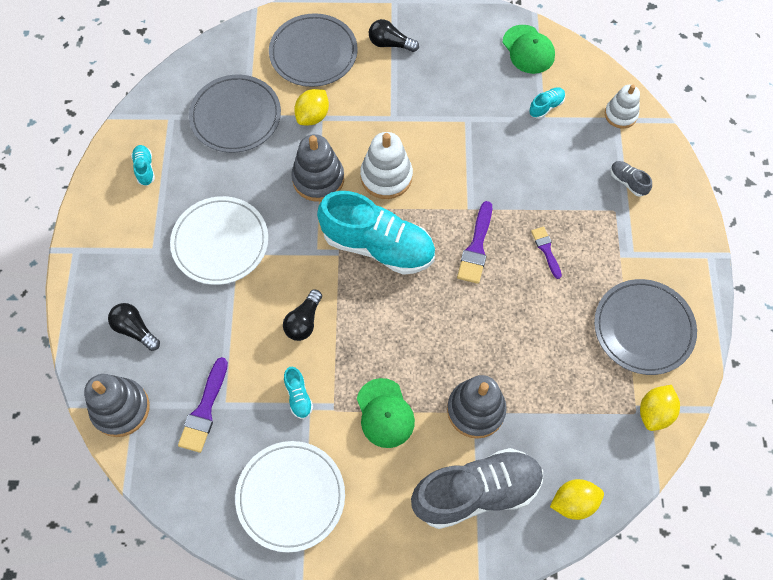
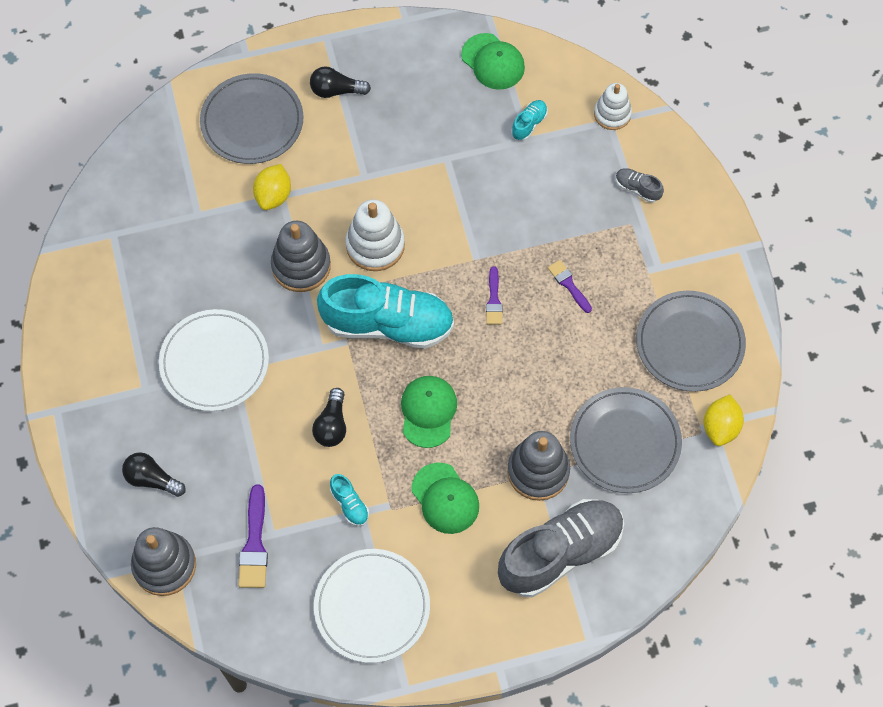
camera: 15 degrees left, 0 degrees up
turquoise shoe [131,145,155,186] -> none
grey plate [189,75,281,153] -> grey plate moved to [570,387,682,493]
purple brush [457,201,492,284] -> purple brush [486,266,503,324], size x0.63
yellow lemon [550,479,604,520] -> none
none -> green cap [401,376,457,448]

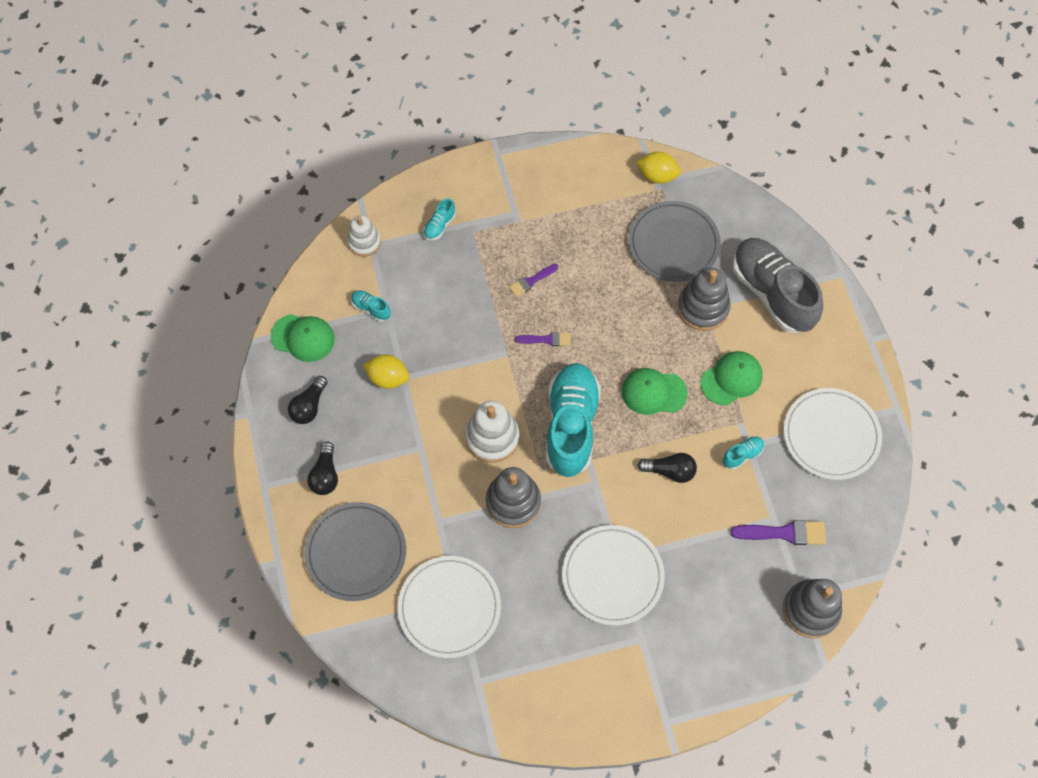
camera: 90 degrees left, 0 degrees up
black light bulb [122,452,186,497] -> black light bulb moved to [288,376,327,424]
yellow lemon [253,164,291,210] -> yellow lemon moved to [363,354,409,389]
green cap [461,33,525,90] -> green cap turned 60 degrees clockwise [271,314,335,362]
grey shoe [616,168,664,203] -> turquoise shoe [423,198,456,240]
grey plate [636,291,746,392] -> none
none -> white plate [398,556,501,658]

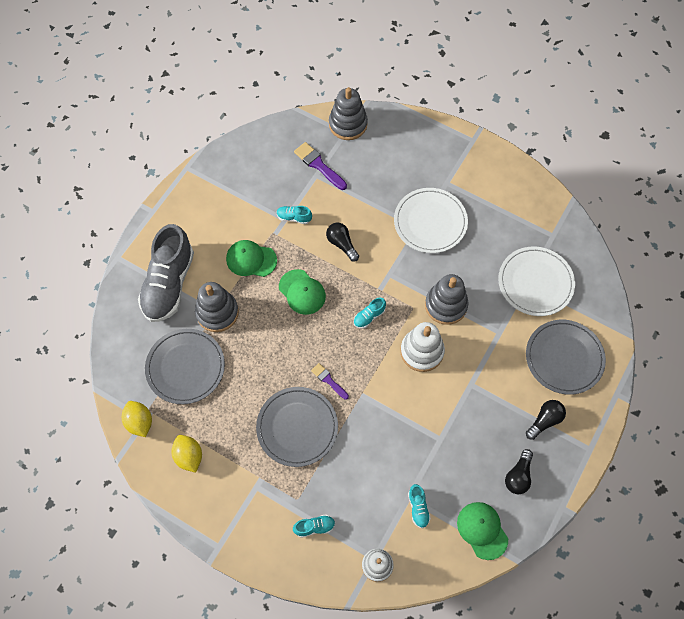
camera: 135 degrees left, 0 degrees up
black light bulb [288,376,327,424] -> black light bulb turned 135 degrees clockwise [505,449,533,494]
yellow lemon [363,354,409,389] -> yellow lemon moved to [172,435,202,473]
purple brush [509,264,558,297] -> grey plate [256,387,338,467]
turquoise shoe [546,363,601,477] -> turquoise shoe [353,298,386,329], size x0.40
white plate [784,388,882,480] -> none

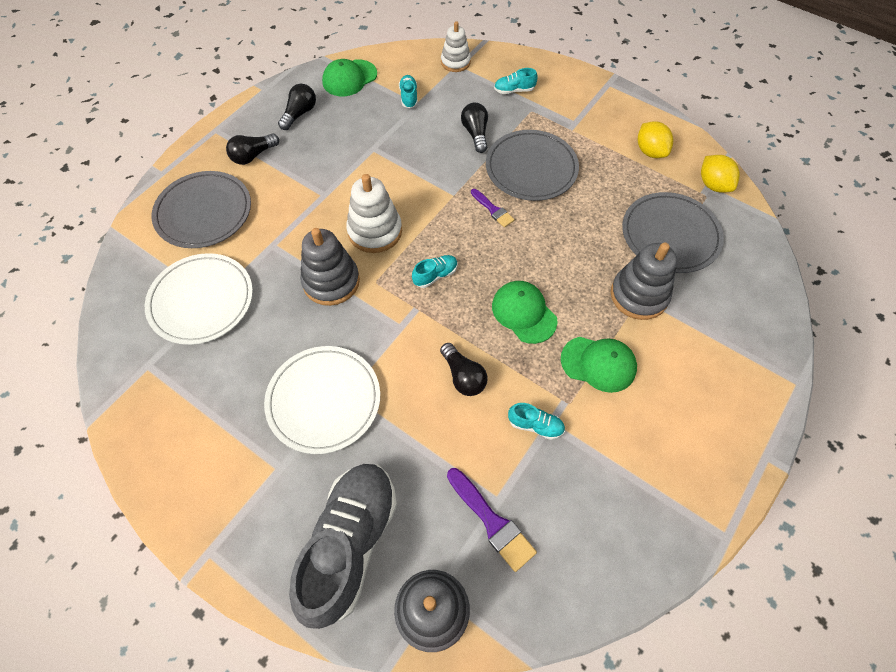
camera: 175 degrees left, 5 degrees down
grey shoe [138,224,194,322] -> grey shoe moved to [289,464,397,629]
green cap [457,502,508,560] -> green cap turned 75 degrees clockwise [322,59,377,96]
none -> black light bulb [461,103,488,153]

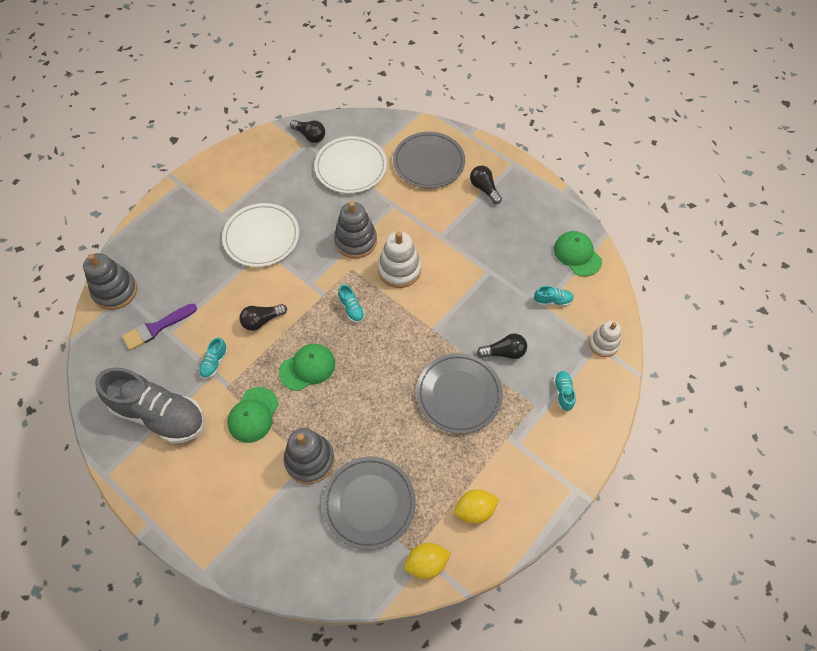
camera: 95 degrees right, 0 degrees up
black light bulb [278,84,316,130] -> black light bulb moved to [290,120,325,143]
grey shoe [289,464,397,629] -> grey shoe moved to [95,367,205,444]
purple brush [471,189,515,227] -> none

